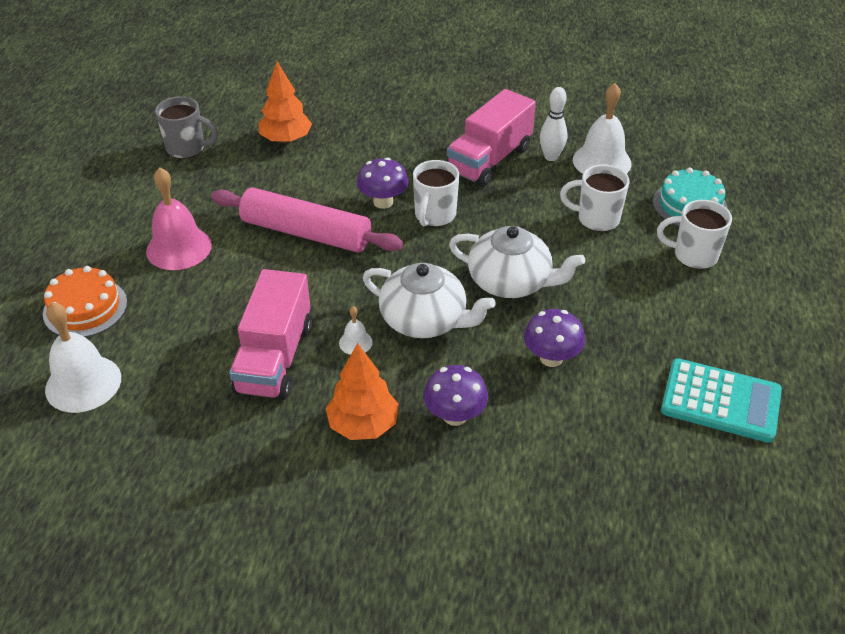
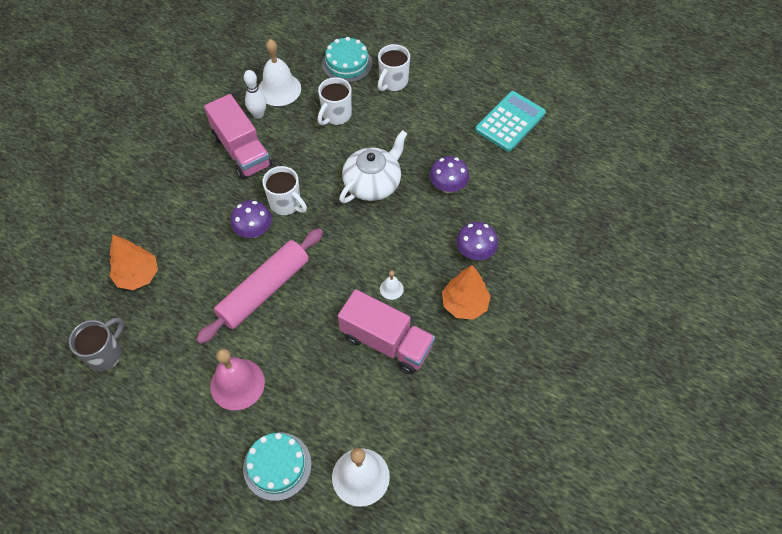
camera: 70 degrees left, 15 degrees up
orange cake [43,266,127,337] -> turquoise cake [243,433,312,501]
white teapot [363,263,496,338] -> none

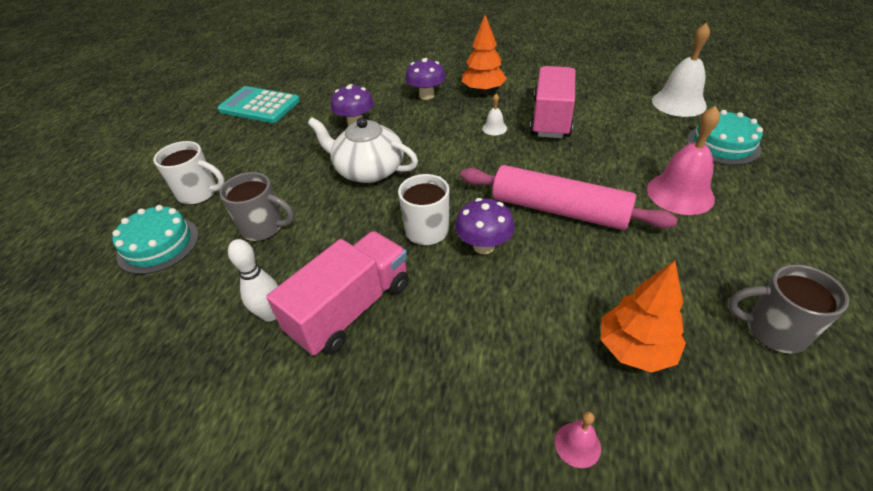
camera: 105 degrees left, 15 degrees down
white bell [258,39,301,106] -> none
white mug [318,77,352,125] -> grey mug [219,172,294,241]
none -> pink bell [555,411,601,468]

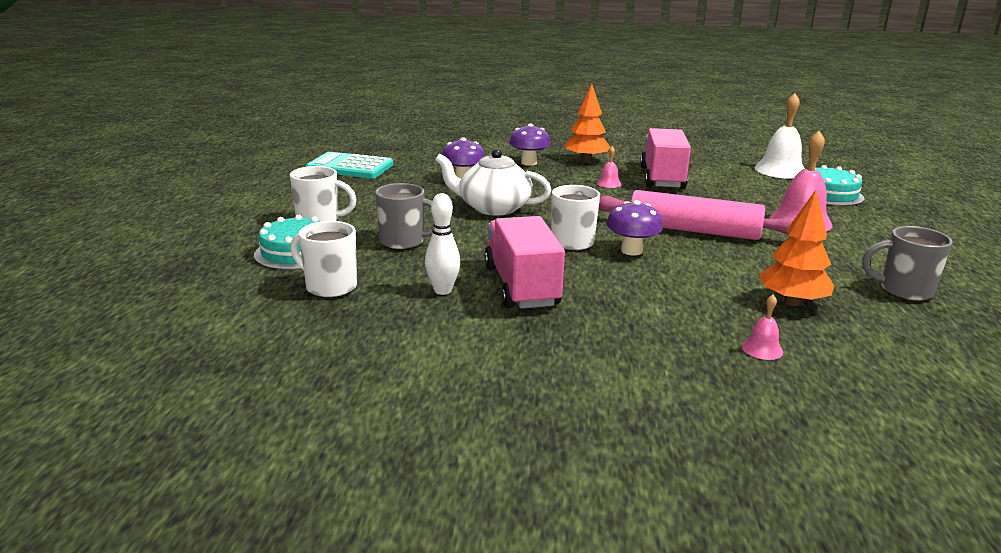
camera: 10 degrees left, 20 degrees down
pink truck [266,231,409,356] -> pink truck turned 45 degrees counterclockwise [484,216,565,309]
white bell [482,94,507,135] -> pink bell [596,146,622,188]
none -> white mug [291,221,357,298]

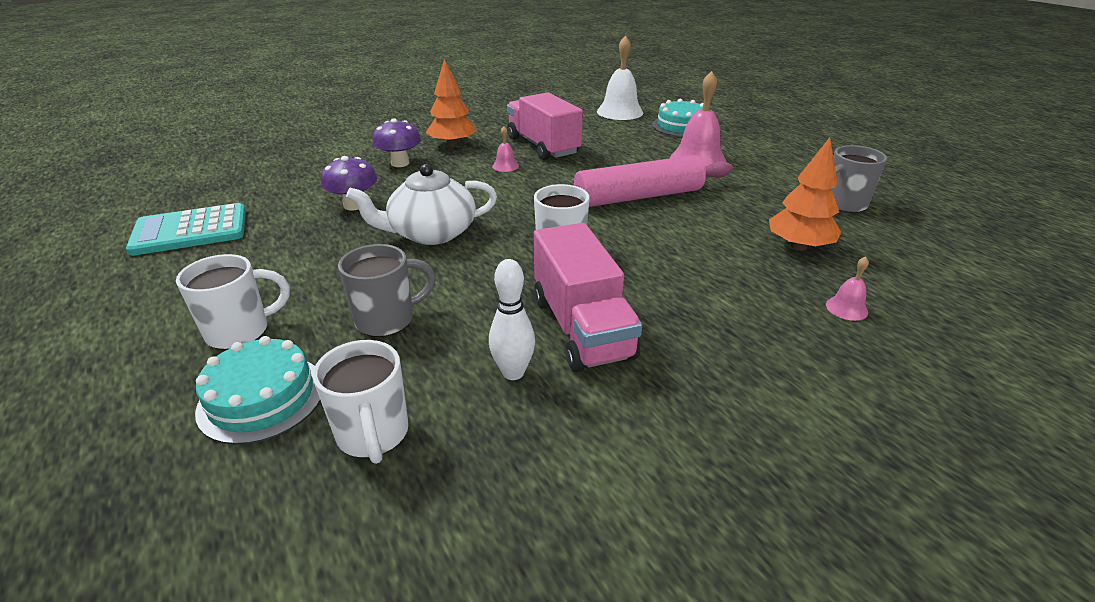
camera: 35 degrees left, 10 degrees up
white mug [291,221,357,298] -> white mug turned 105 degrees counterclockwise [313,340,409,464]
pink truck [484,216,565,309] -> pink truck turned 150 degrees counterclockwise [534,223,642,372]
purple mushroom [606,200,663,256] -> none

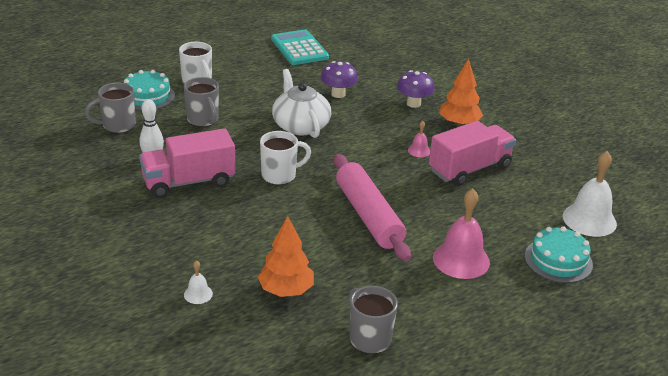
camera: 85 degrees right, 0 degrees up
white mug [313,340,409,464] -> grey mug [85,83,136,133]
pink bell [826,256,869,321] -> white bell [184,260,213,304]

